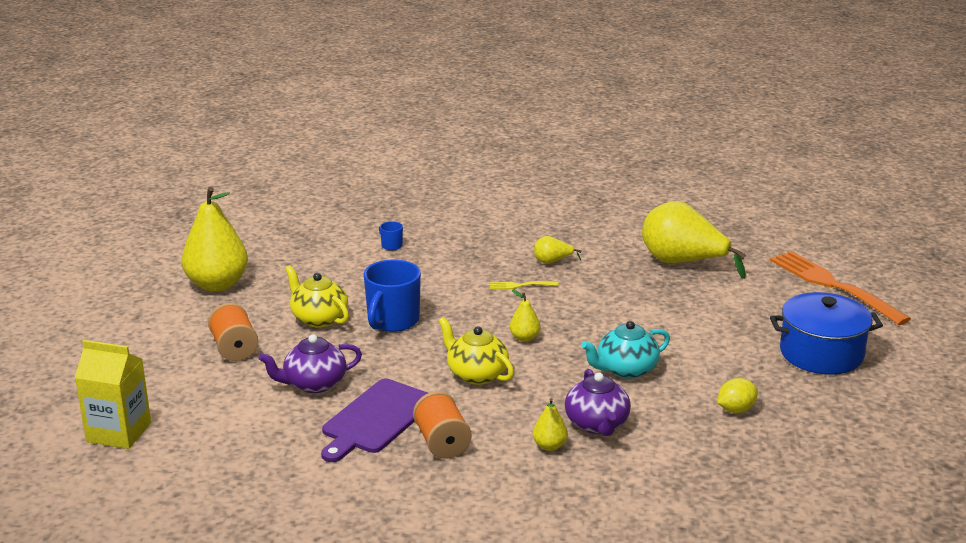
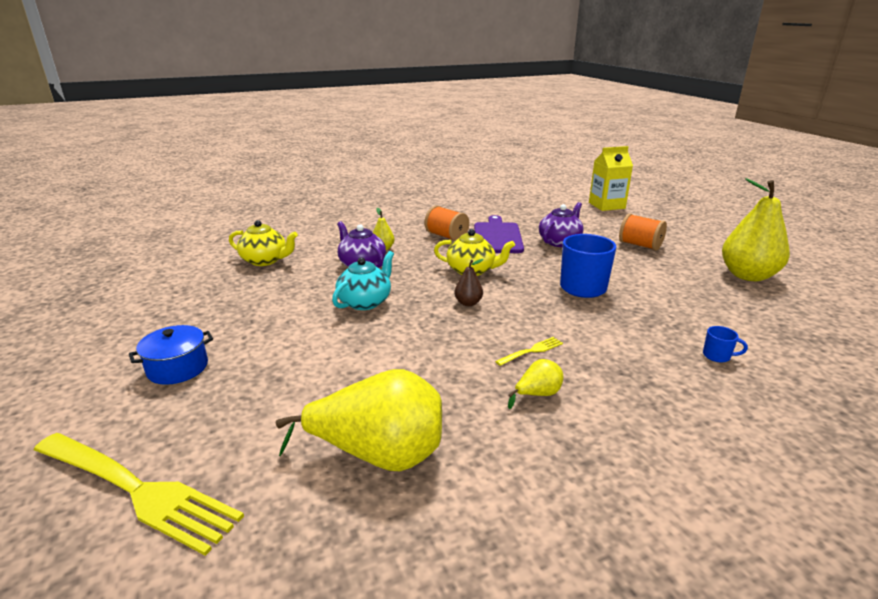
camera: 150 degrees right, 0 degrees up
yellow teapot [285,265,349,328] -> yellow teapot moved to [229,220,298,266]
yellow pear [509,290,540,342] -> brown pear [455,259,484,306]
yellow lemon [717,378,758,413] -> none
orange fork [770,251,911,325] -> yellow fork [34,433,244,556]
blue pot [770,292,883,375] -> blue pot [129,325,213,385], size x0.63

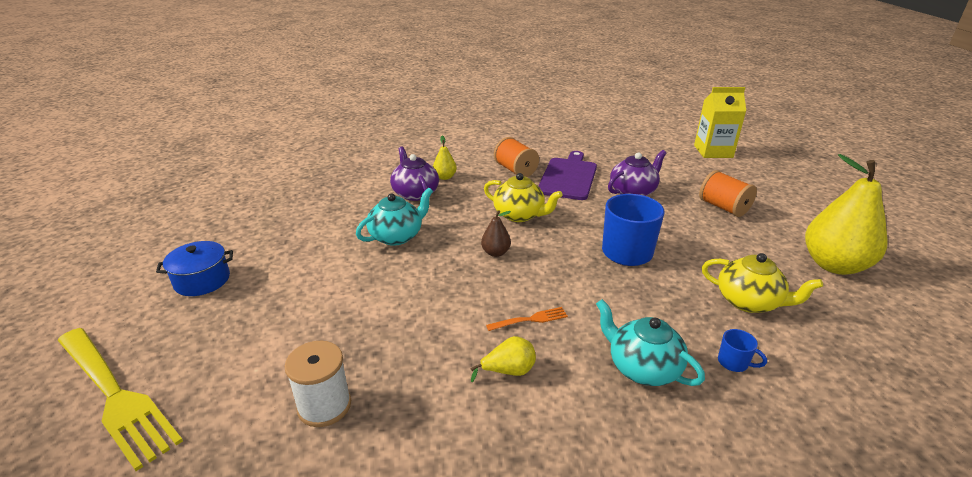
camera: 15 degrees right, 5 degrees up
yellow teapot [229,220,298,266] -> yellow teapot moved to [702,253,823,313]
yellow pear [276,369,442,471] -> white spool [285,341,351,427]
yellow fork [495,337,563,366] -> orange fork [486,307,568,331]
none -> turquoise teapot [596,299,705,386]

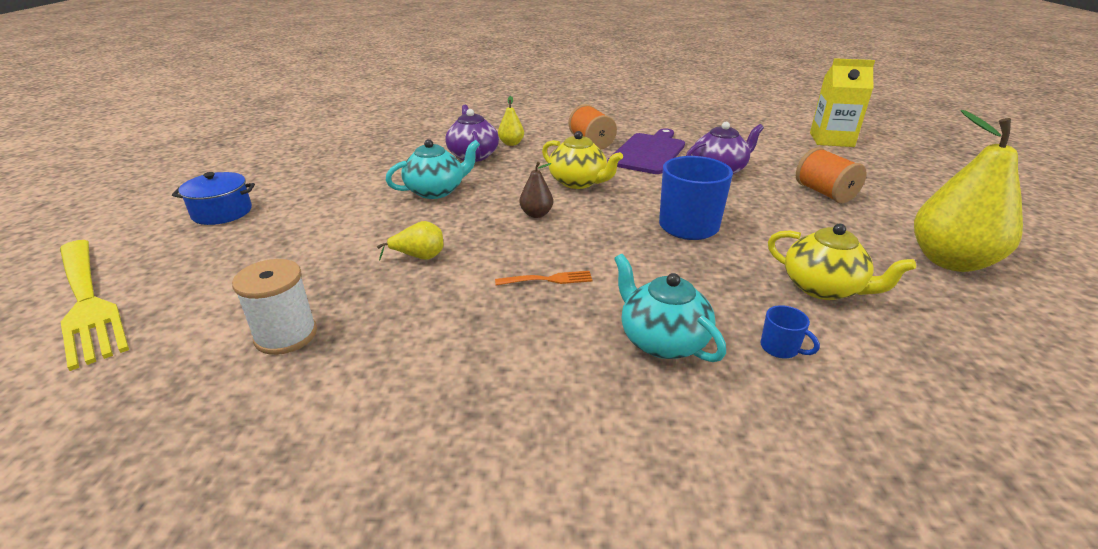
camera: 10 degrees right, 0 degrees up
yellow pear [470,336,536,382] -> yellow pear moved to [377,221,443,261]

